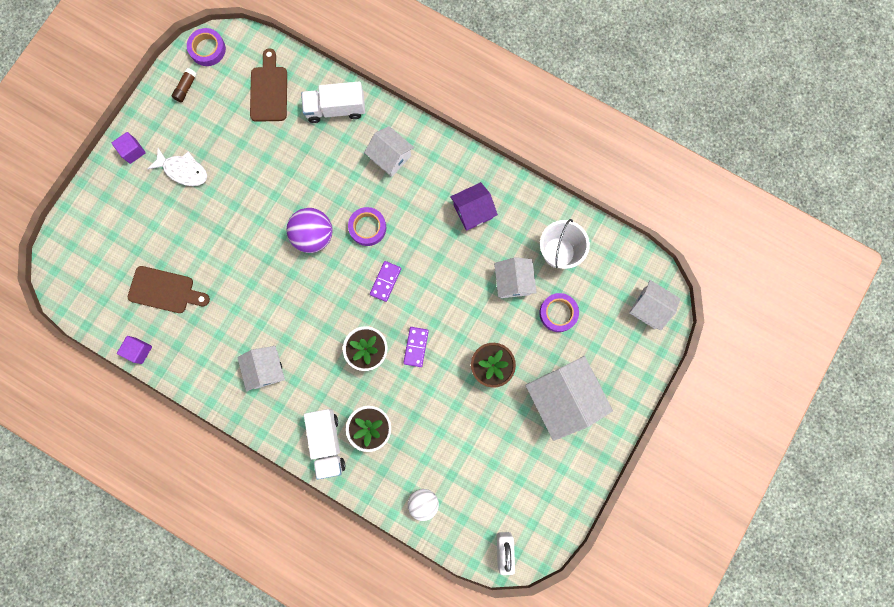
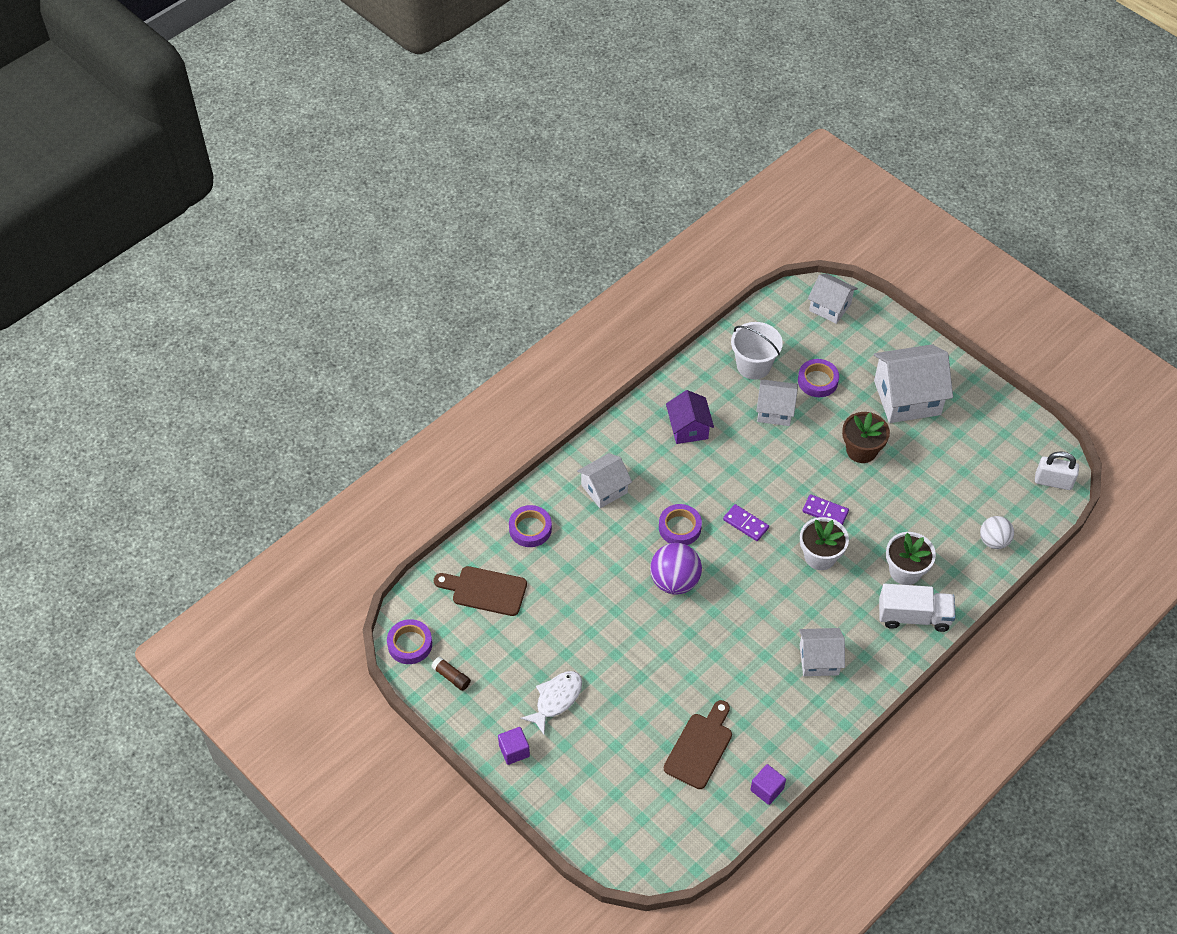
camera: 75 degrees left, 25 degrees down
white truck [301,82,365,123] -> purple tape [509,505,552,547]
white house [629,280,680,331] -> white house turned 75 degrees clockwise [808,274,858,324]

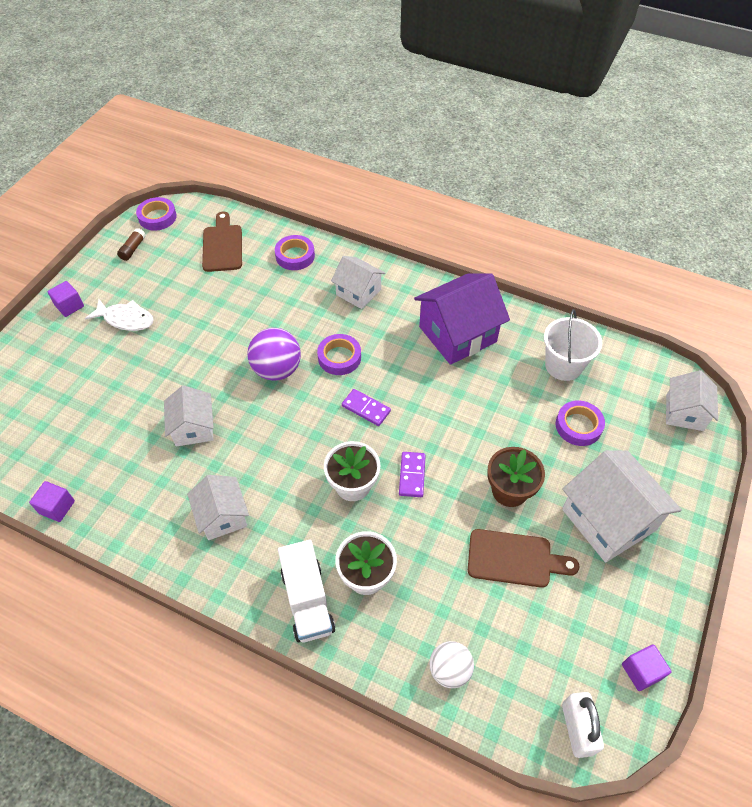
camera: 70 degrees right, 0 degrees up
brown cutting board [664,700,732,789] -> brown cutting board moved to [468,529,580,588]
purple house [666,390,714,444] -> purple house [414,273,510,365], size x1.67
purple domino [723,504,769,541] -> purple domino turned 75 degrees counterclockwise [342,389,391,426]
white house [756,379,798,426] -> white house moved to [164,385,214,447]
none -> purple cube [622,644,672,691]

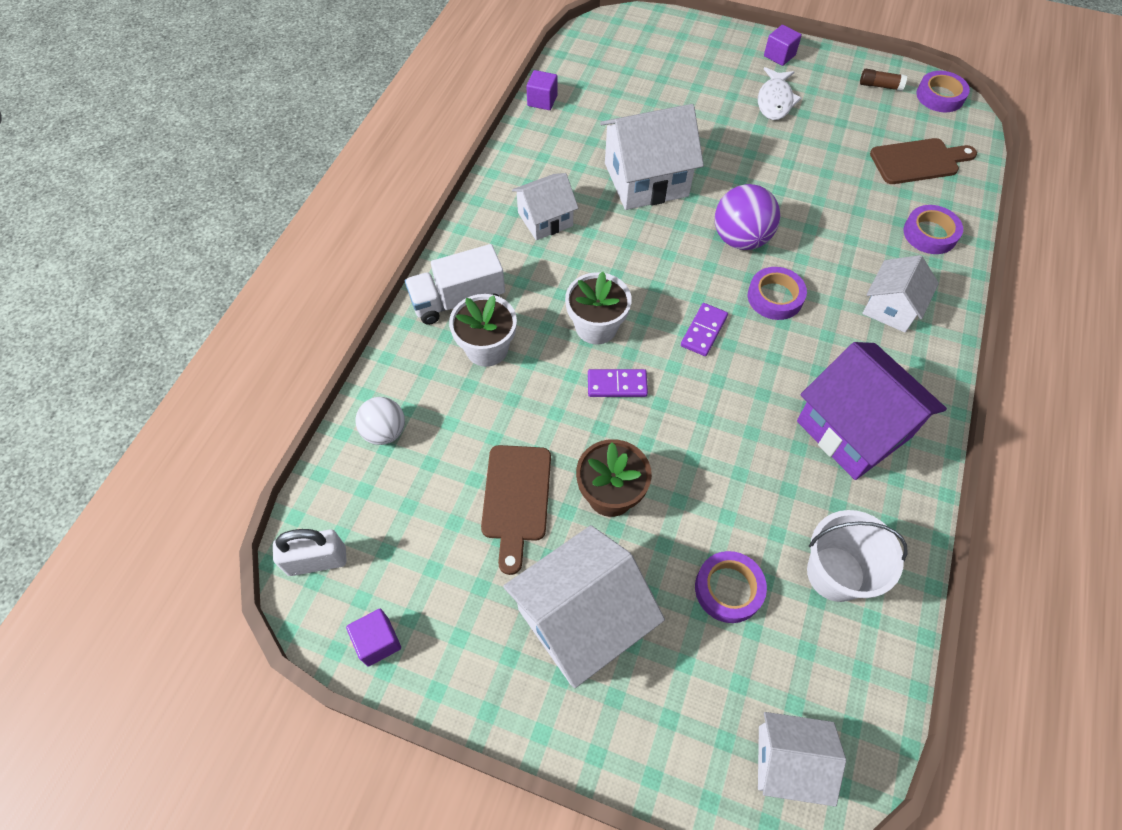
camera: 85 degrees right, 5 degrees up
white house [164,385,214,447] -> white house [600,104,704,210], size x1.67

